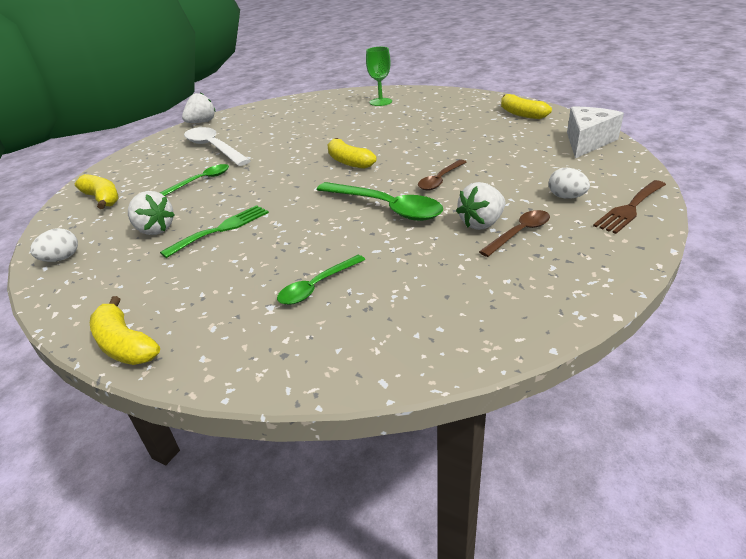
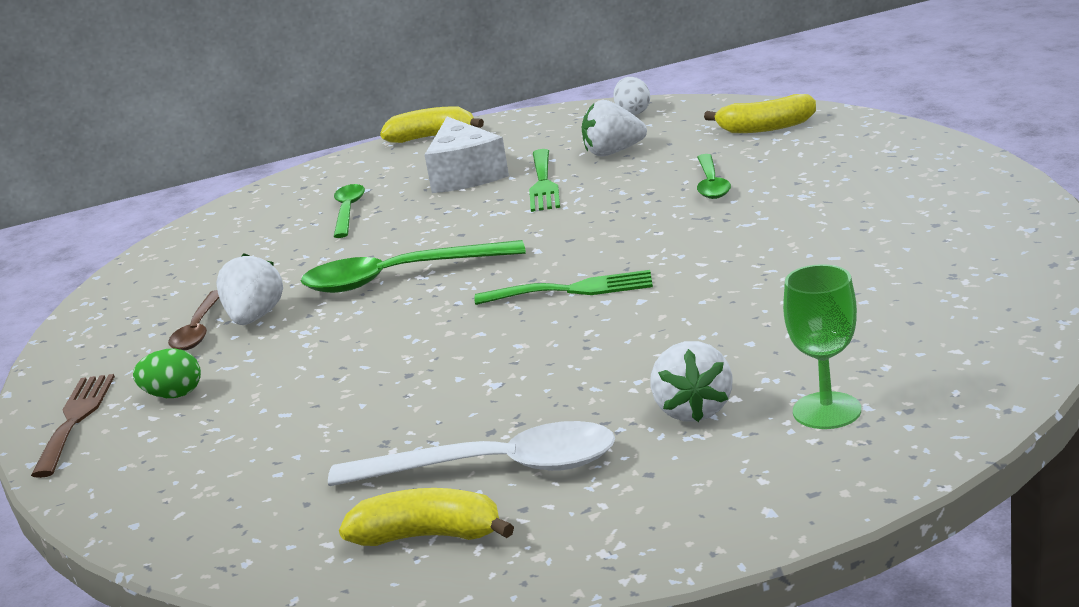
camera: 135 degrees right, 10 degrees down
white strawberry [182,93,216,123] -> white strawberry moved to [650,341,733,422]
white spoon [184,127,251,166] -> white spoon moved to [328,421,615,486]
yellow banana [327,138,377,169] -> green fork [475,270,653,305]
brown spoon [418,160,466,191] -> none
white egg [548,168,590,199] -> green egg [133,349,201,398]
white cheese [567,107,624,158] -> white cheese moved to [424,117,509,193]

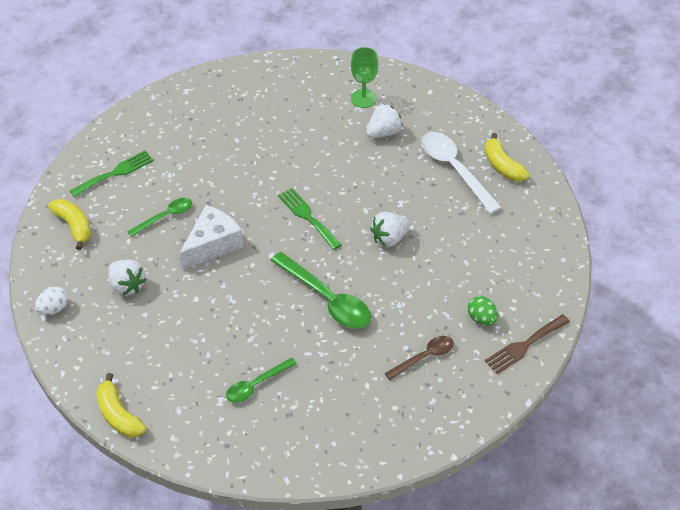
camera: 130 degrees left, 25 degrees up
white strawberry [216,253,283,325] -> white strawberry moved to [370,212,410,247]
white cheese [424,117,509,193] -> white cheese moved to [179,205,244,270]
green fork [529,149,560,212] -> green fork moved to [70,151,154,197]

